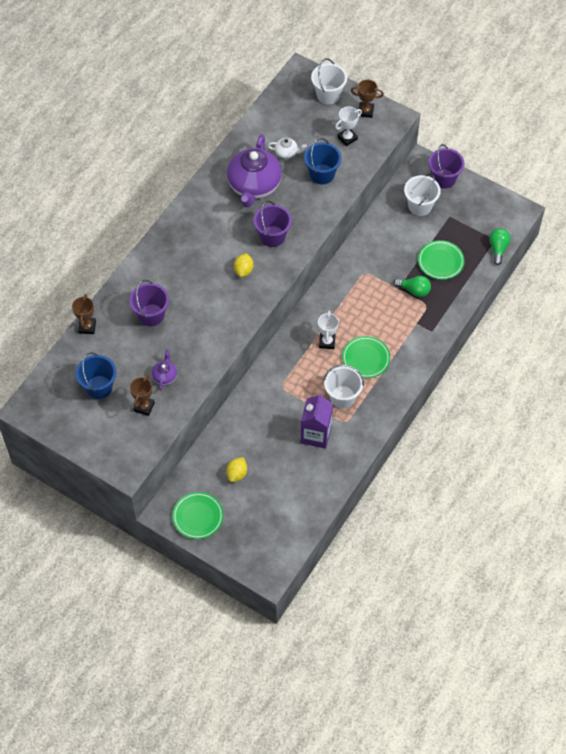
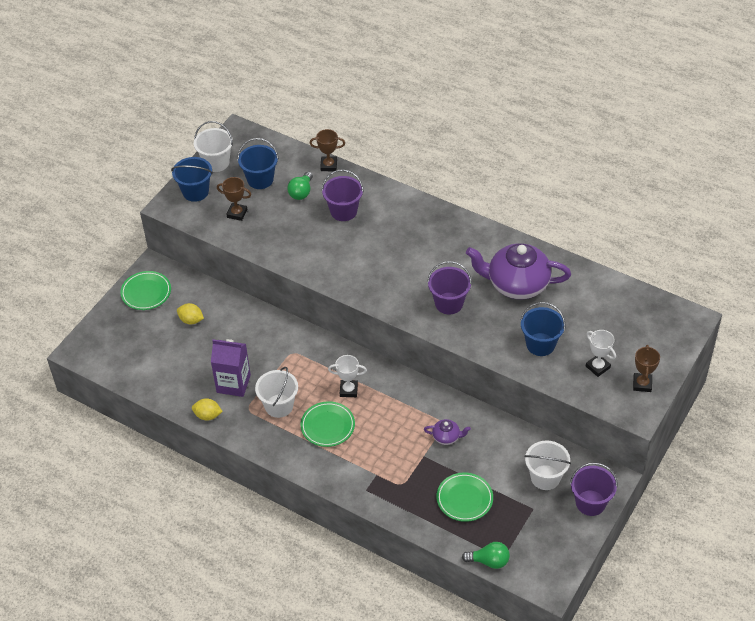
camera: 90 degrees right, 10 degrees down
purple teapot [152,349,177,391] -> purple teapot moved to [424,419,471,445]
yellow lemon [234,253,253,277] -> yellow lemon moved to [192,398,223,421]
white teapot [267,138,307,159] -> none
white bucket [311,58,347,104] -> white bucket moved to [194,121,233,172]
green light bulb [394,276,431,297] -> green light bulb moved to [287,172,313,200]
none -> blue bucket [171,157,213,202]

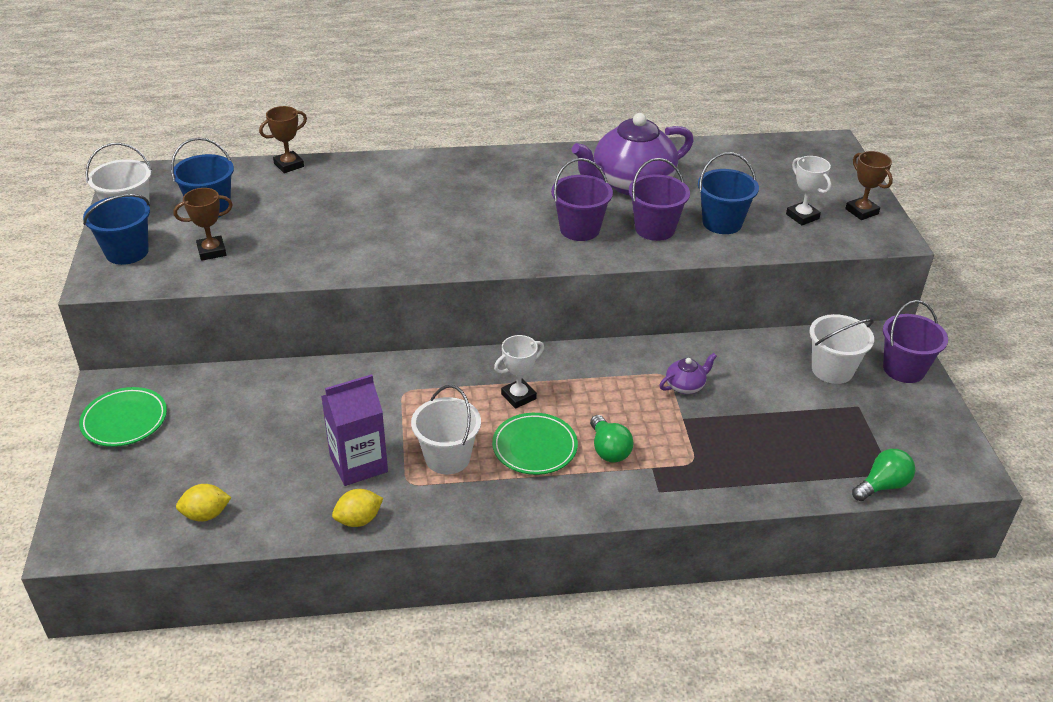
camera: 40 degrees left, 10 degrees down
yellow lemon [177,303,204,325] -> yellow lemon moved to [176,484,232,522]
green light bulb [287,172,313,200] -> green light bulb moved to [590,415,634,463]
purple bucket [322,169,364,221] -> purple bucket moved to [629,158,690,241]
green plate [436,473,493,522] -> none
white trophy [586,330,616,377] -> white trophy turned 45 degrees clockwise [786,156,831,225]

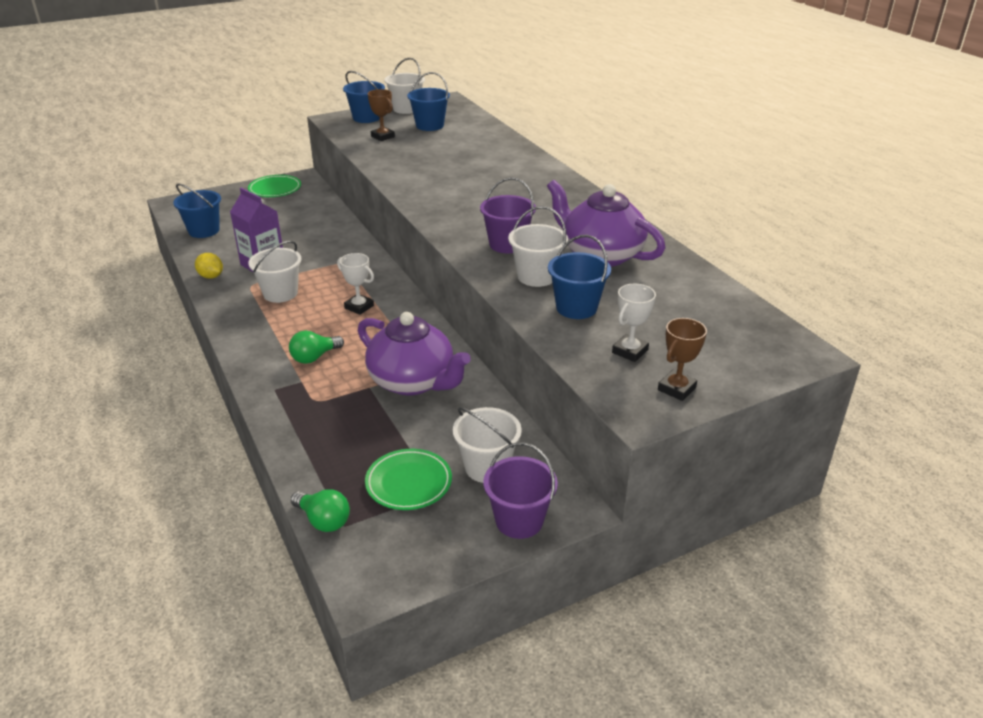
camera: 70 degrees right, 5 degrees down
yellow lemon [176,484,232,522] -> blue bucket [173,184,221,238]
brown trophy [259,106,307,173] -> none
green plate [492,413,578,475] -> green plate moved to [365,449,452,510]
purple bucket [629,158,690,241] -> white bucket [508,206,568,287]
purple teapot [659,353,717,394] -> purple teapot [358,312,471,396], size x2.31

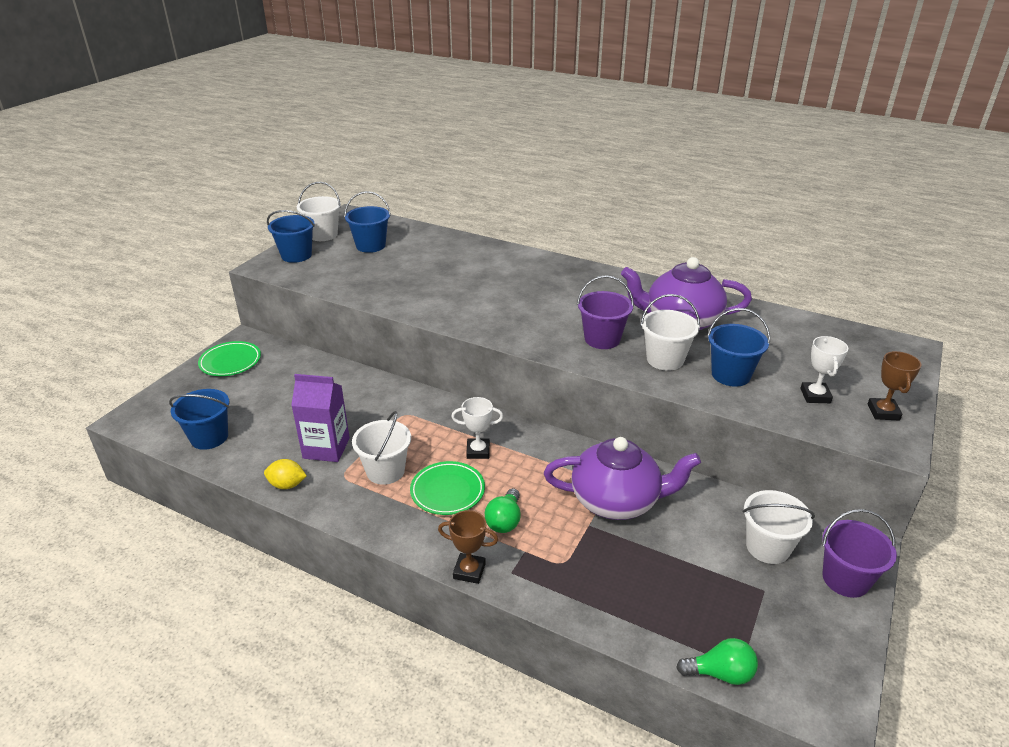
camera: 35 degrees left, 0 degrees up
green plate [365,449,452,510] -> green plate moved to [410,461,485,515]
brown trophy [368,89,395,141] -> brown trophy moved to [438,510,498,584]

